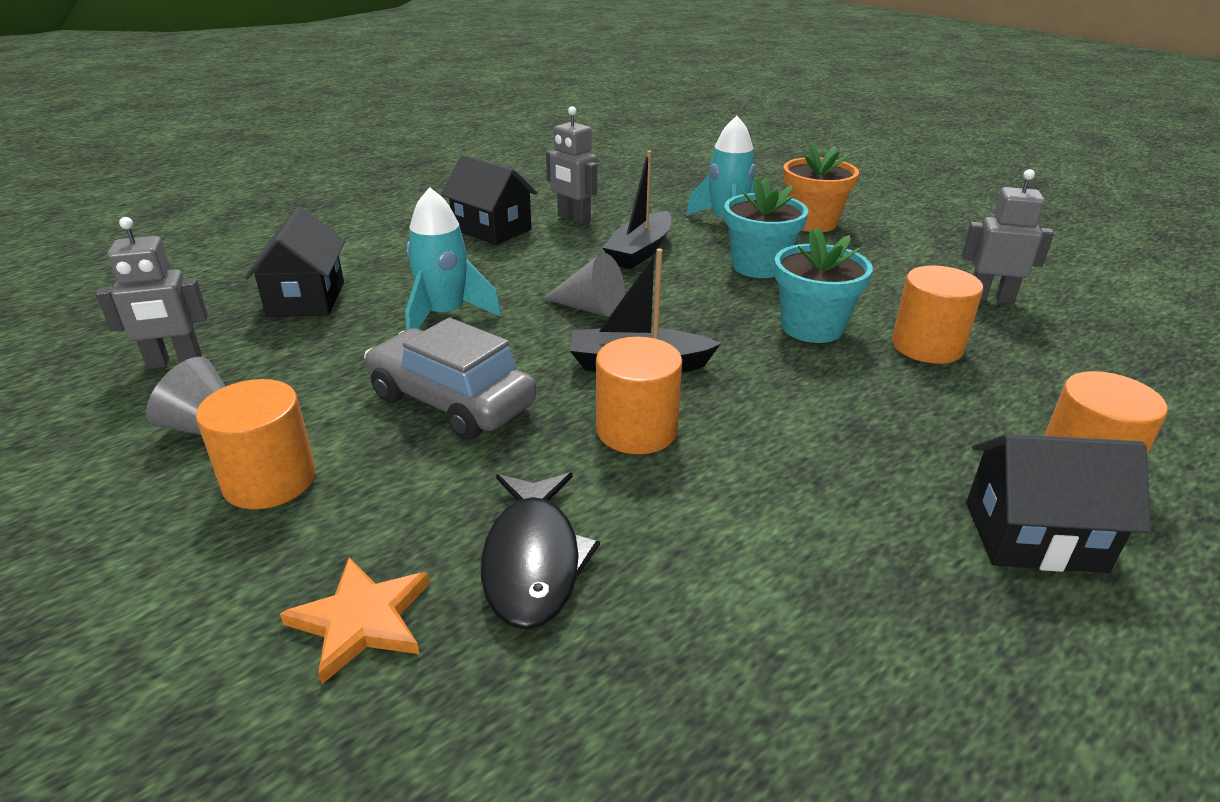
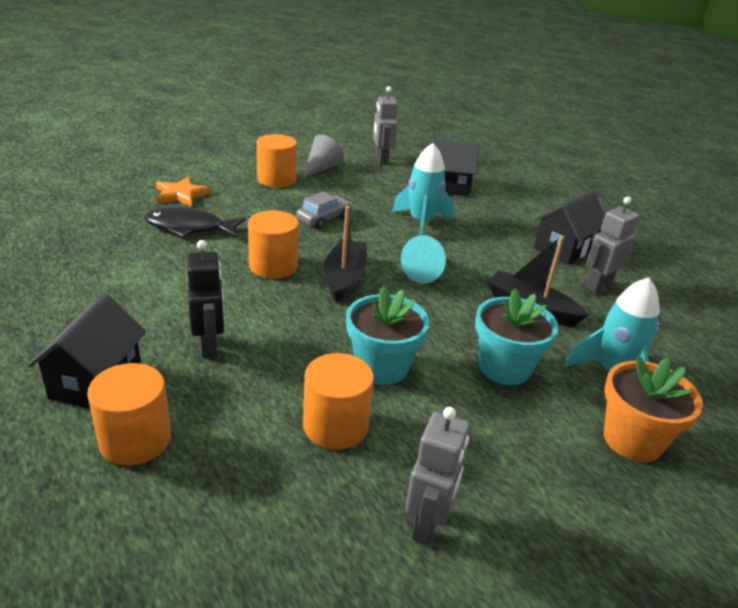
camera: 95 degrees right, 0 degrees up
grey car [364,318,536,440] -> grey car [296,191,352,229], size x0.60
grey cone [542,253,625,317] -> turquoise cone [401,235,446,284]
none -> black robot [187,240,224,358]

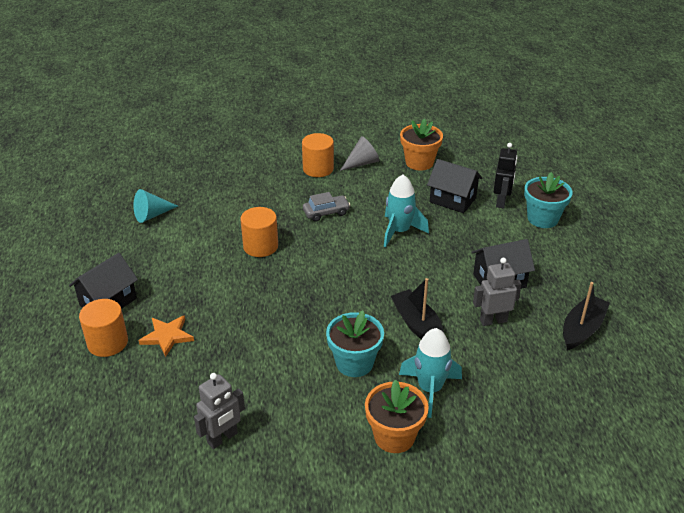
camera: 30 degrees right, 5 degrees up
black fish [144,207,245,238] -> none
orange star [156,177,211,207] -> orange star moved to [139,315,194,357]
black robot [187,240,224,358] -> black robot moved to [493,143,518,208]
orange cylinder [303,353,374,450] -> none
black boat [323,206,367,302] -> black boat moved to [563,282,610,350]
turquoise flower pot [346,286,430,385] -> turquoise flower pot moved to [524,172,573,228]
grey robot [373,86,398,165] -> orange flower pot [400,119,443,171]
turquoise cone [401,235,446,284] -> turquoise cone moved to [133,189,178,223]

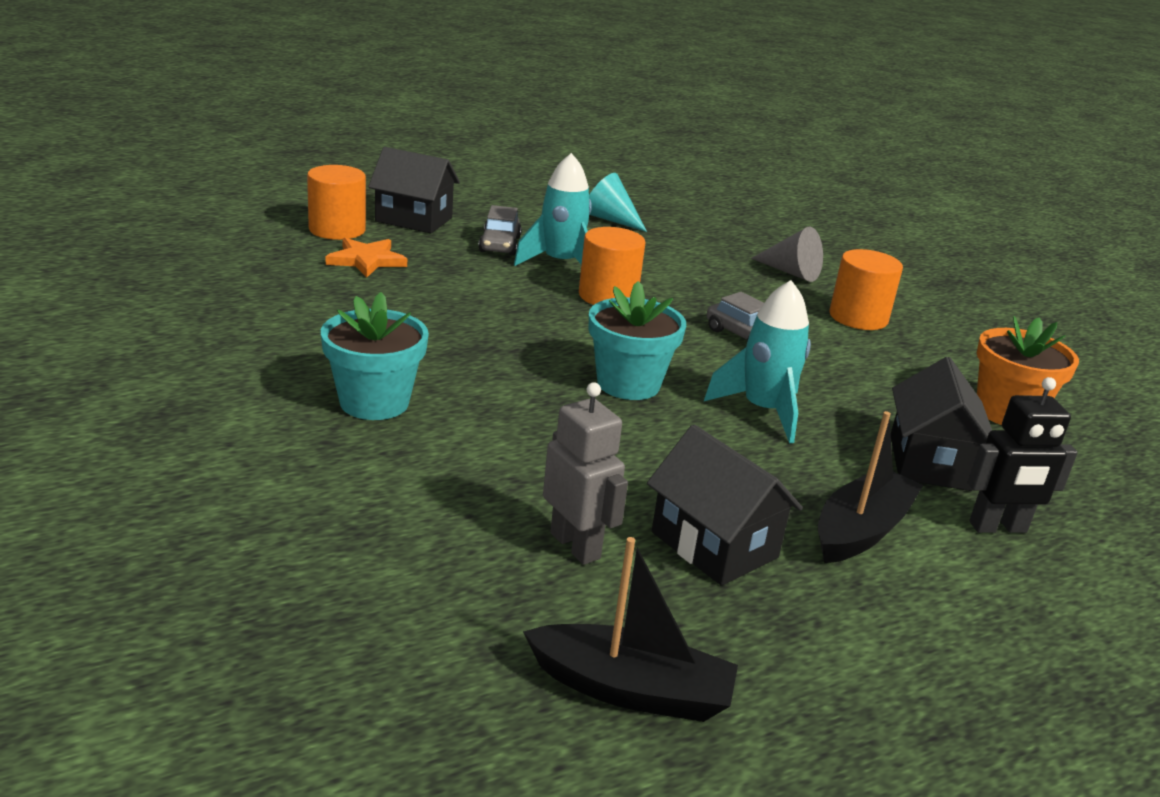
camera: 65 degrees right, 10 degrees down
grey robot [194,373,245,449] -> none
grey cone [340,136,379,171] -> grey cone moved to [751,227,823,282]
orange flower pot [365,379,429,453] -> none
black boat [391,278,444,339] -> black boat moved to [818,411,923,563]
turquoise rocket [399,328,462,418] -> turquoise rocket moved to [514,153,592,266]
turquoise flower pot [524,172,573,228] -> turquoise flower pot moved to [589,281,686,400]
none -> grey car [478,205,522,255]

